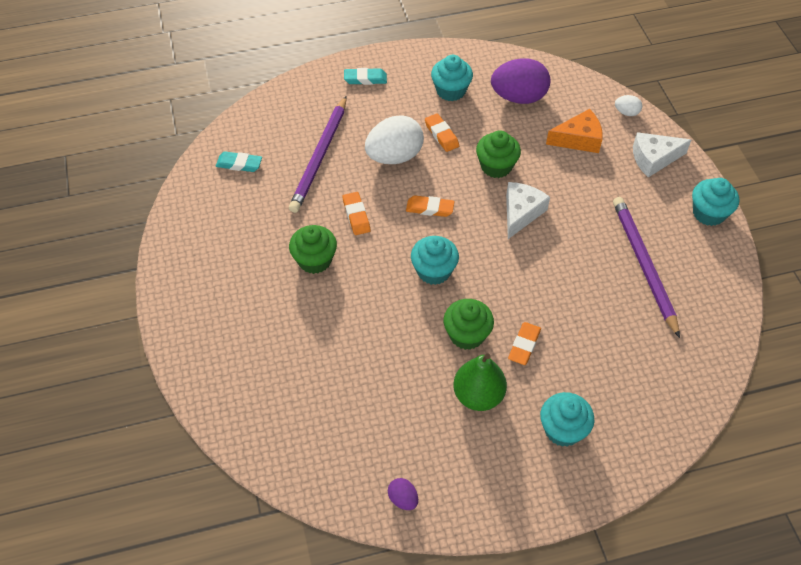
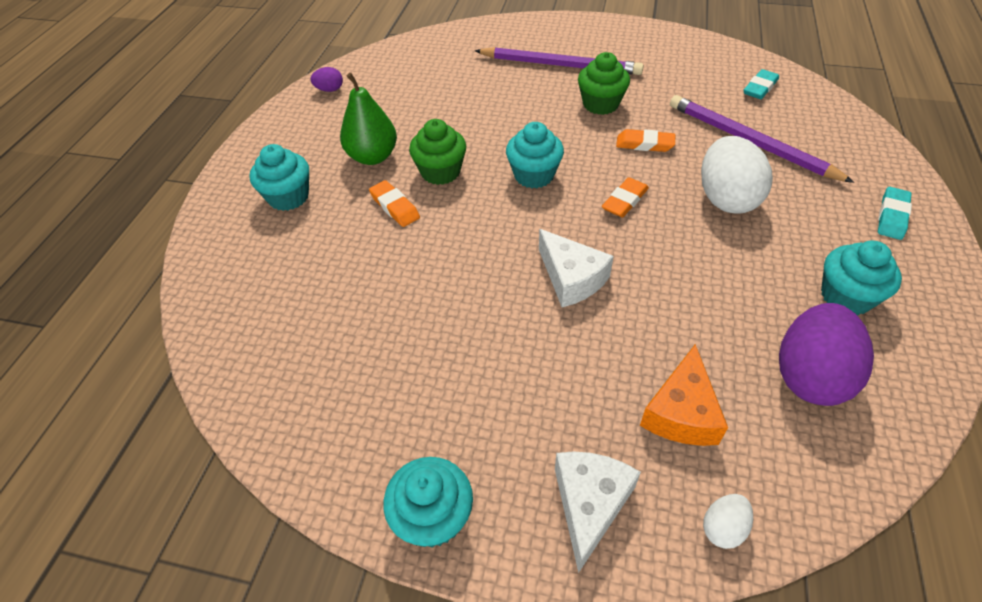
camera: 120 degrees right, 5 degrees down
orange eraser [425,113,459,152] -> none
green cupcake [476,130,521,178] -> none
purple pencil [613,197,680,338] -> purple pencil moved to [475,47,644,75]

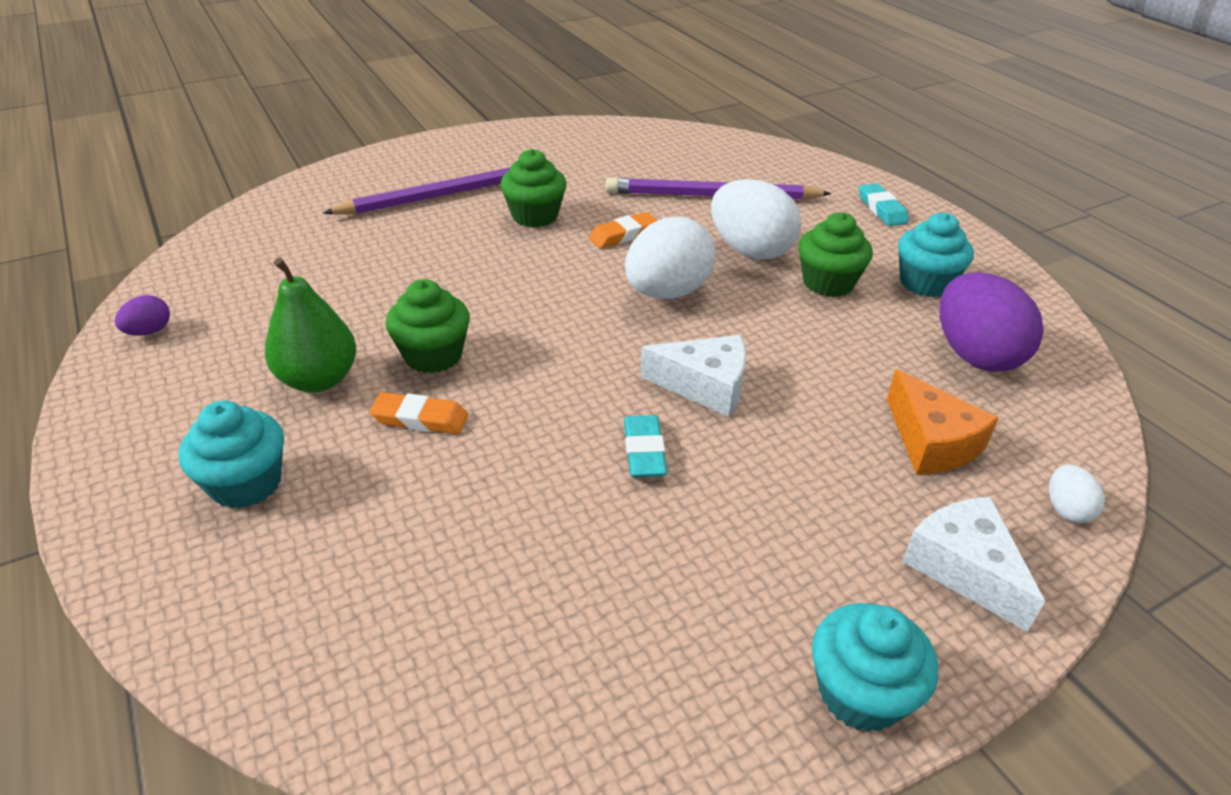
camera: 45 degrees left, 10 degrees down
turquoise cupcake [506,122,564,188] -> none
orange eraser [602,177,649,217] -> white egg [625,217,716,299]
turquoise eraser [744,69,779,99] -> turquoise eraser moved to [624,415,667,477]
none -> green cupcake [798,212,873,297]

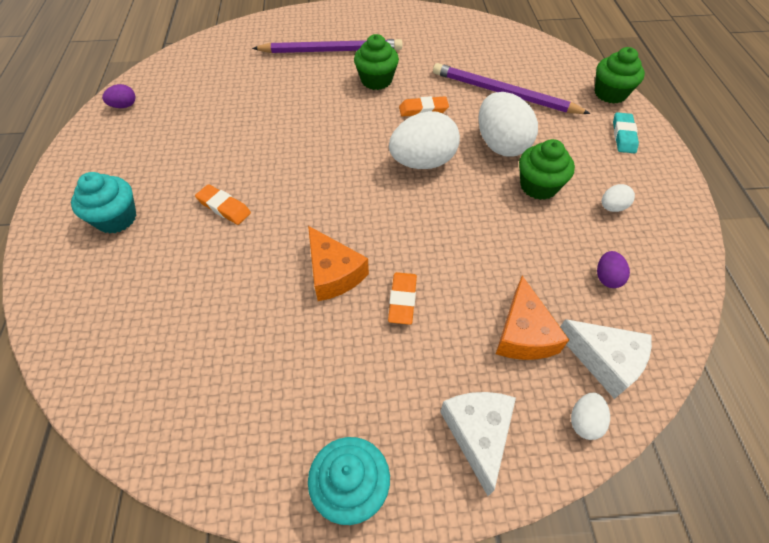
camera: 25 degrees right, 15 degrees up
green pear [265,257,356,393] -> none
green cupcake [386,279,470,373] -> green cupcake moved to [595,47,645,104]
turquoise eraser [624,415,667,477] -> orange cheese [308,226,369,301]
white cheese [640,335,746,417] -> white cheese moved to [560,319,652,399]
turquoise cupcake [898,213,974,297] -> white egg [602,184,635,212]
purple egg [940,272,1044,372] -> purple egg [597,251,630,288], size x0.46
none -> orange eraser [388,272,417,325]

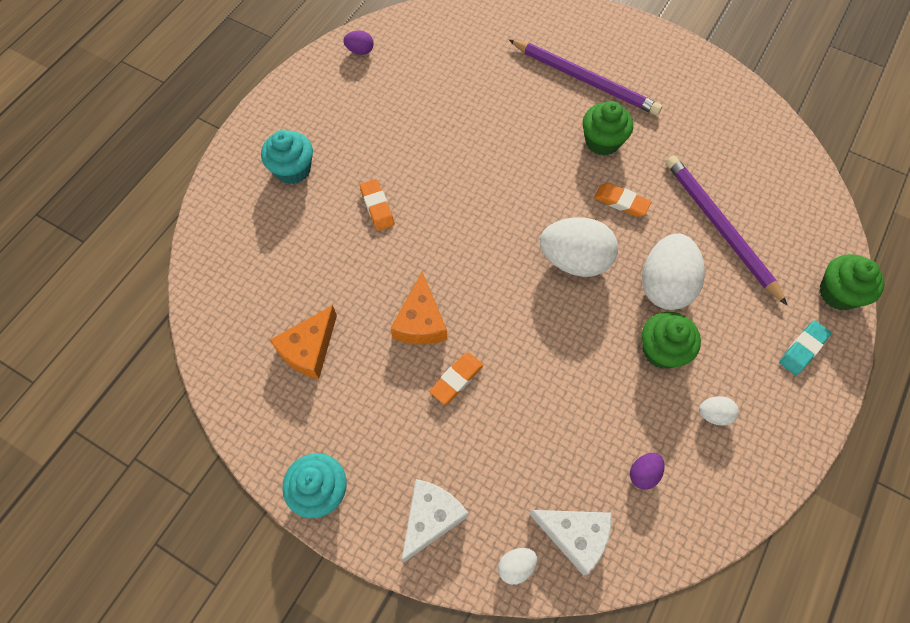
camera: 35 degrees right, 10 degrees up
orange cheese [496,276,569,360] -> orange cheese moved to [270,305,337,379]
white cheese [560,319,652,399] -> white cheese turned 45 degrees counterclockwise [529,510,612,576]

